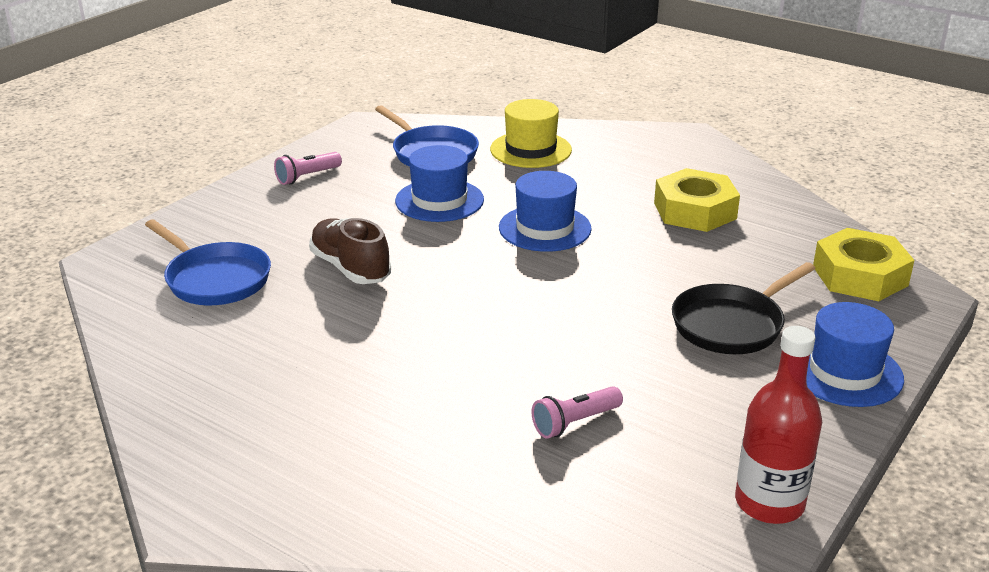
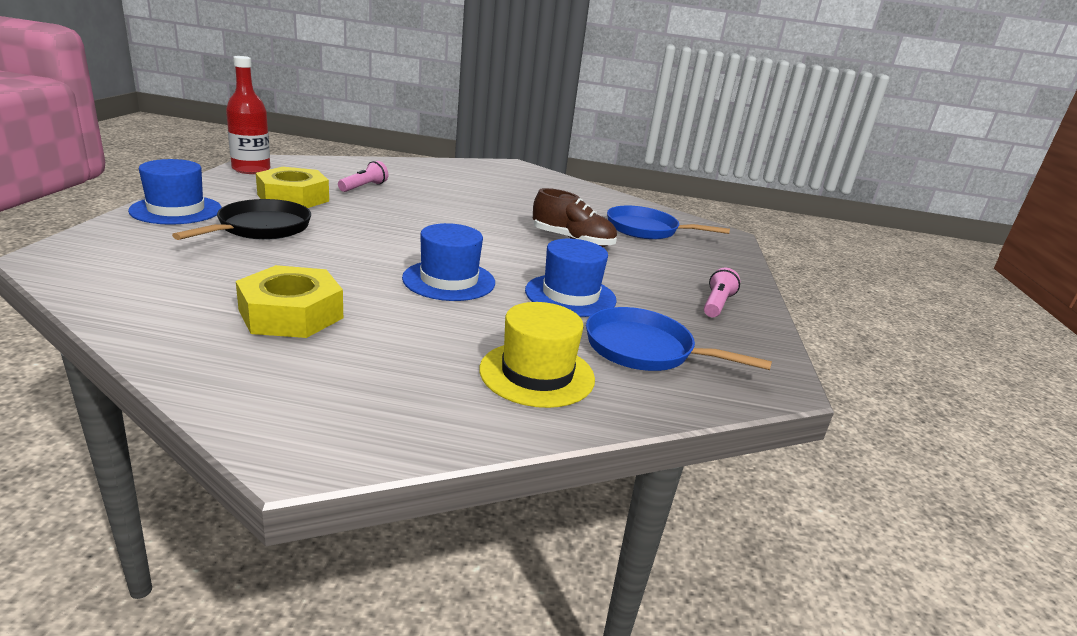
camera: 150 degrees right, 5 degrees down
yellow nut [813,228,915,301] -> yellow nut moved to [256,167,329,208]

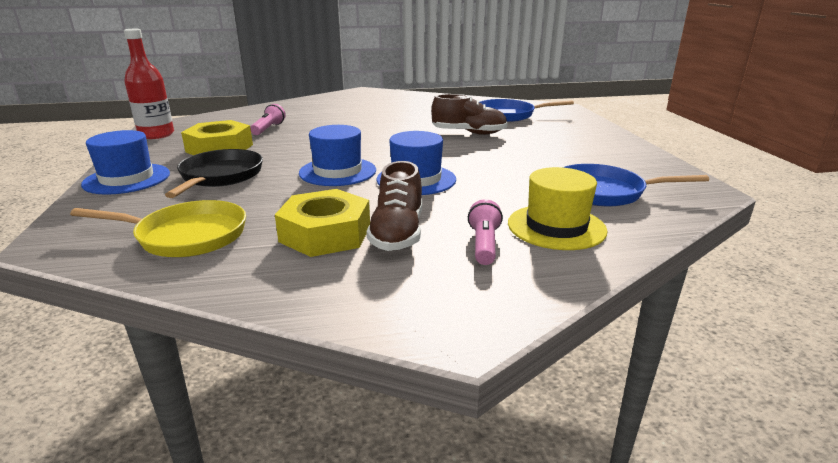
camera: 15 degrees left, 0 degrees up
blue hat [525,239,617,317] -> blue hat moved to [299,125,376,186]
pink flashlight [704,268,740,317] -> pink flashlight moved to [468,199,503,265]
none -> yellow pan [70,200,246,257]
none -> brown shoe [367,161,422,251]

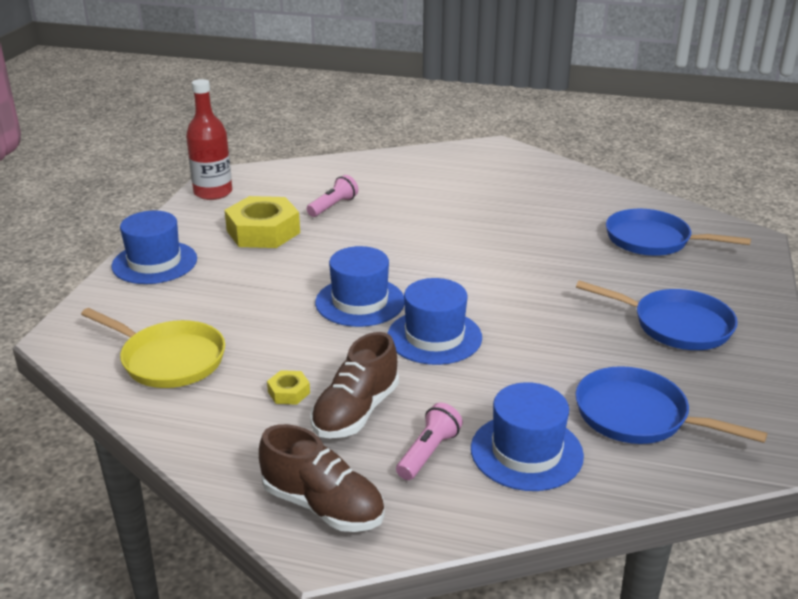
camera: 25 degrees right, 5 degrees up
black pan [165,149,263,198] -> none
yellow nut [275,189,370,257] -> yellow nut [267,370,310,405], size x0.44
brown shoe [431,94,508,135] -> brown shoe moved to [259,424,385,532]
yellow hat [508,167,608,250] -> blue hat [471,382,584,491]
none -> blue pan [576,280,738,350]

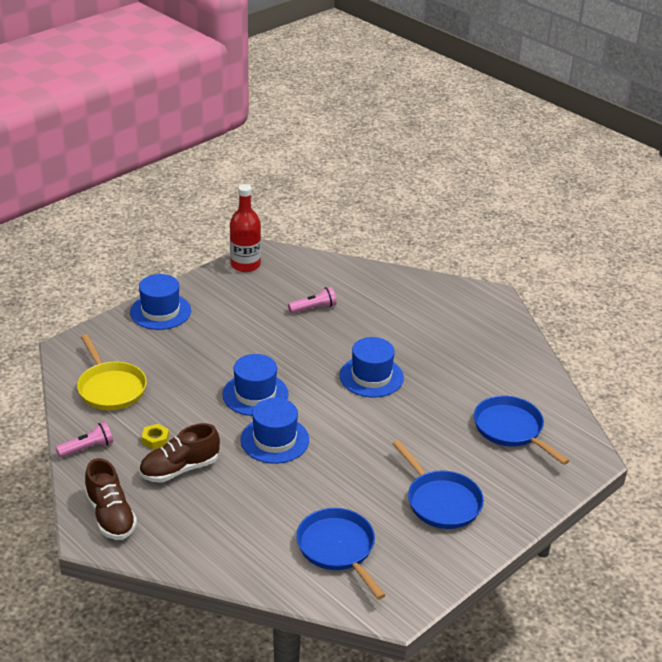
camera: 30 degrees right, 5 degrees up
yellow nut [224,196,300,248] -> none
pink flashlight [396,403,463,480] -> pink flashlight moved to [56,422,113,457]
blue hat [471,382,584,491] -> blue hat moved to [340,337,404,398]

